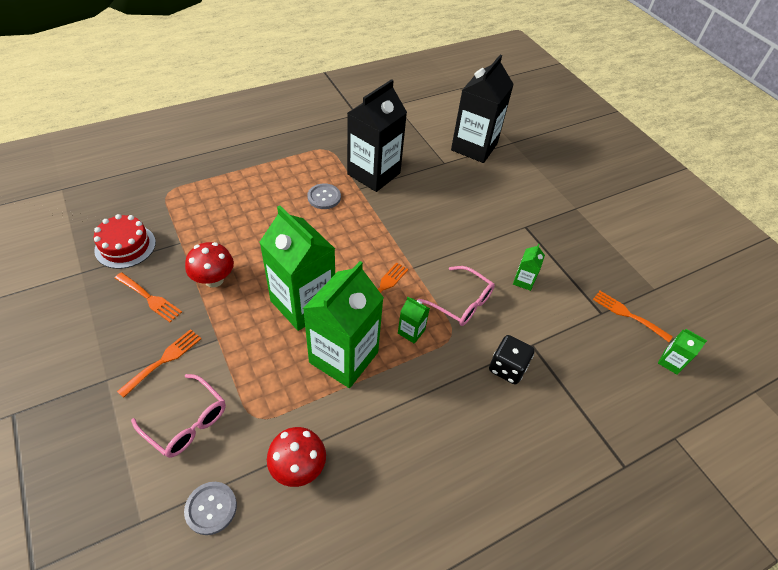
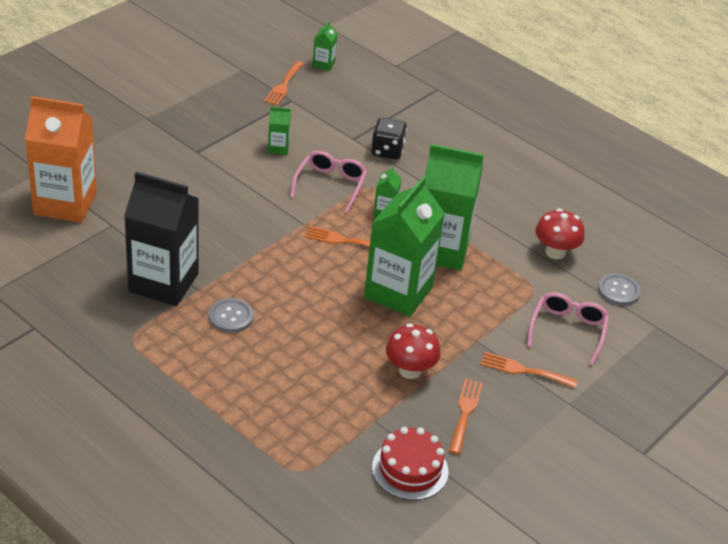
camera: 110 degrees left, 10 degrees down
black carton [451,55,514,163] -> orange carton [25,96,97,223]

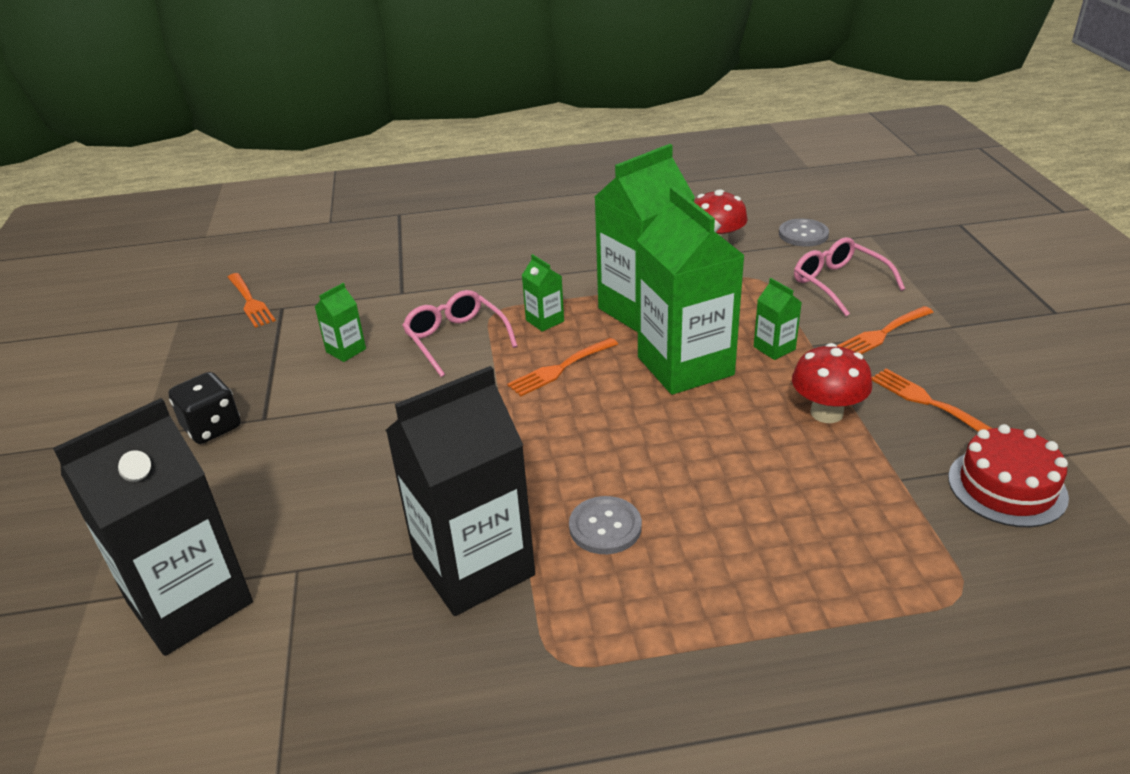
camera: 45 degrees left, 5 degrees down
orange carton [25,96,97,223] -> black carton [53,398,253,656]
green carton [313,21,337,71] -> green carton moved to [754,278,802,360]
black dice [371,117,407,159] -> black dice moved to [168,372,241,444]

